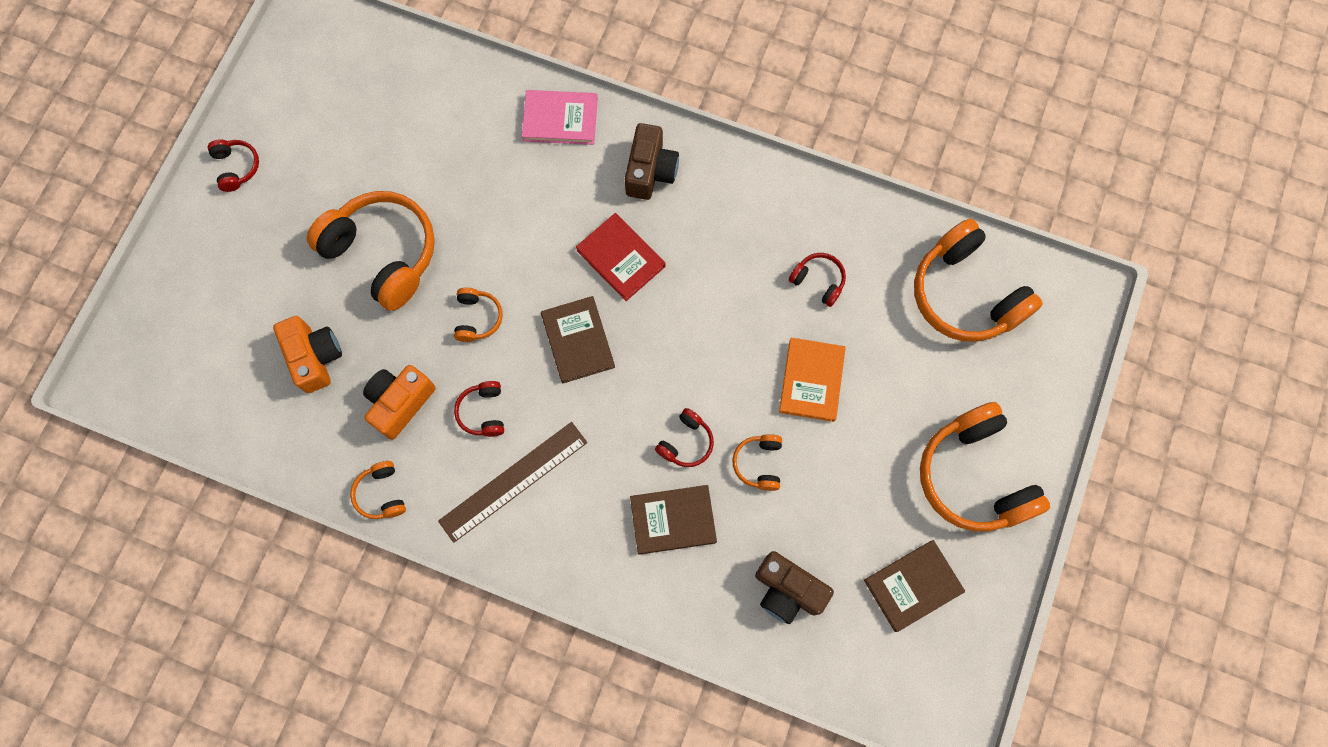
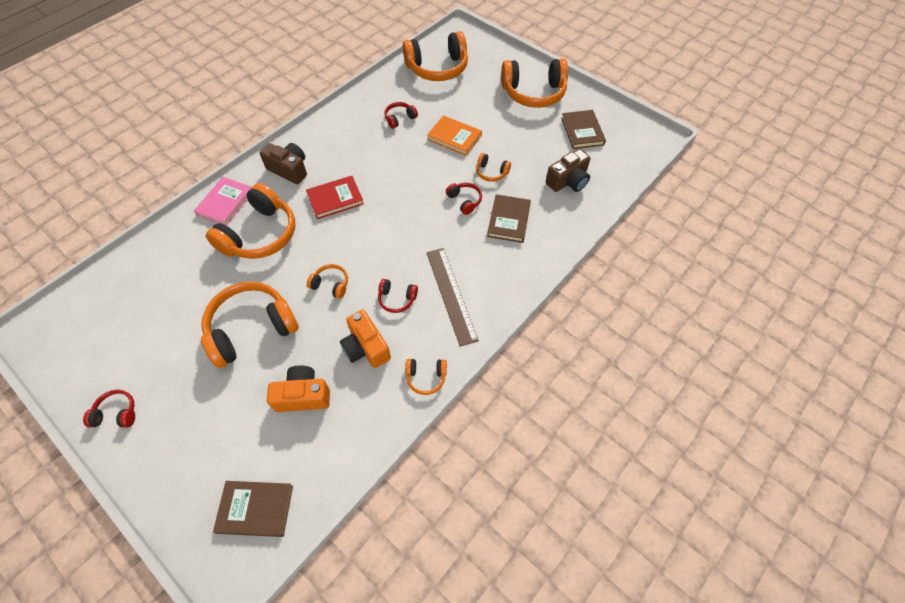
camera: 70 degrees left, 15 degrees down
brown book [541,296,615,383] -> brown book moved to [213,481,293,537]
none -> orange headphones [206,183,295,259]

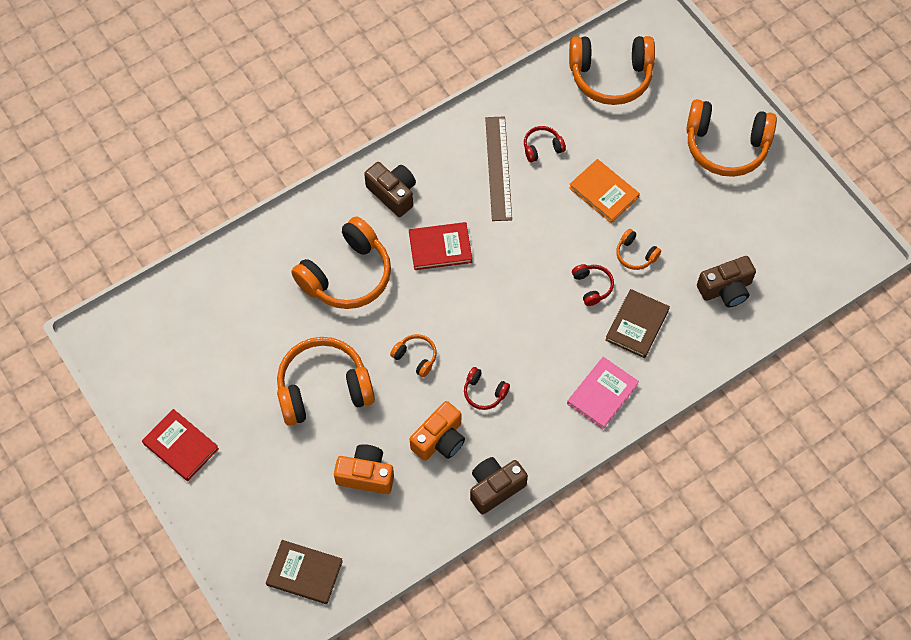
camera: 15 degrees right, 5 degrees up
red headphones [83,390,135,428] -> red book [142,409,219,481]
pink book [194,177,252,226] -> pink book moved to [567,357,639,429]
orange camera [340,310,391,368] -> orange camera turned 120 degrees counterclockwise [410,401,465,461]
orange headphones [405,359,447,395] -> brown camera [470,457,528,514]
brown ruler [426,248,479,347] -> brown ruler moved to [485,116,512,221]
brown book [561,110,606,149] -> none

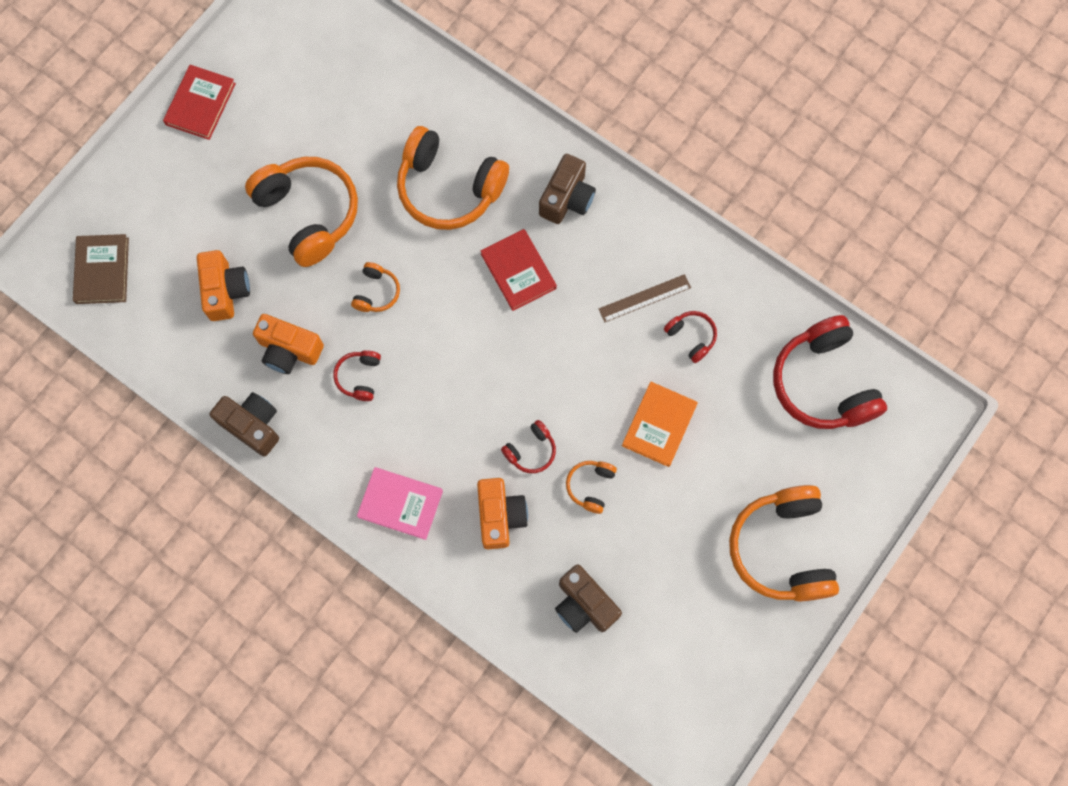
camera: 70 degrees right, 10 degrees up
brown ruler [485,116,512,221] -> brown ruler [599,274,691,322], size x0.65
orange headphones [569,36,655,105] -> red headphones [773,315,887,429]
brown book [605,289,670,358] -> orange camera [477,478,528,549]

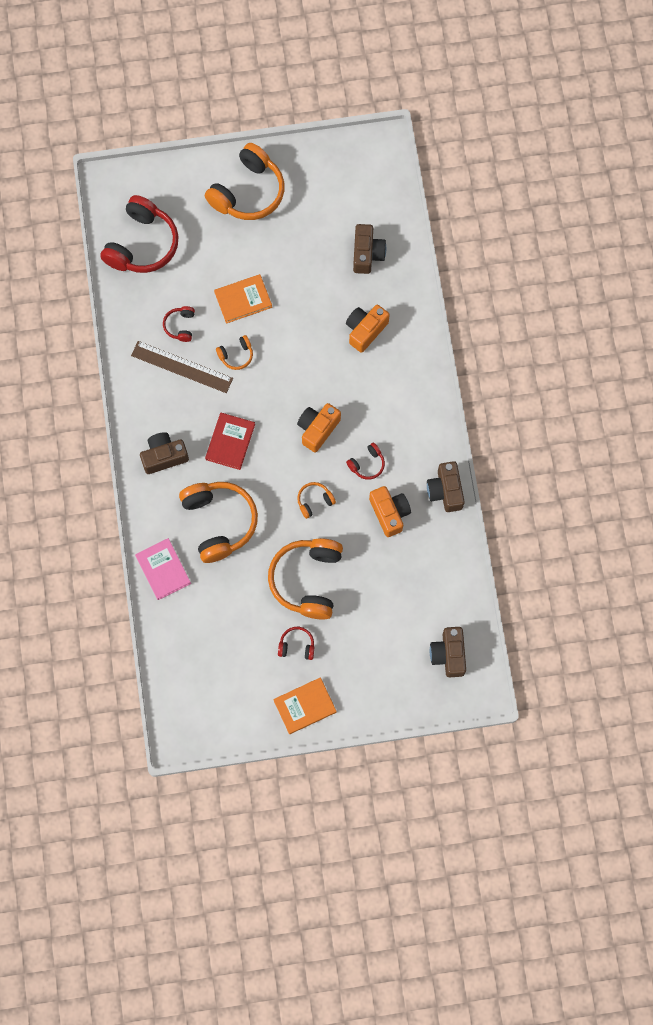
camera: 135 degrees left, 0 degrees up
brown book [73,234,129,304] -> brown camera [430,627,466,677]
red book [163,65,236,140] -> orange book [273,677,336,734]
orange camera [197,250,250,321] -> orange camera moved to [297,403,341,453]
pink book [357,467,443,540] -> pink book moved to [135,538,191,600]
red headphones [501,420,556,473] -> red headphones moved to [278,627,314,660]
orange headphones [566,461,617,514] -> orange headphones moved to [216,335,253,370]
brown ruler [599,274,691,322] -> brown ruler [131,341,233,393], size x1.54

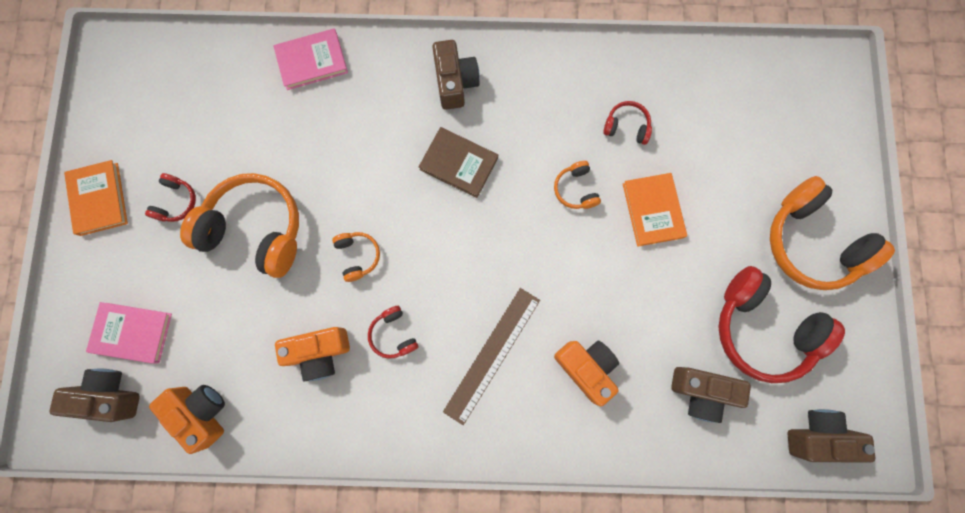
camera: 100 degrees right, 5 degrees up
red headphones [100,195,179,273] -> red headphones moved to [718,266,845,383]
brown ruler [131,341,233,393] -> brown ruler moved to [443,288,540,425]
orange headphones [179,482,258,563] -> none
red book [205,413,255,470] -> brown book [419,127,498,198]
orange camera [297,403,341,453] -> orange camera moved to [149,385,225,454]
brown camera [427,461,465,512] -> brown camera moved to [787,409,875,463]
none -> pink book [86,302,172,364]

